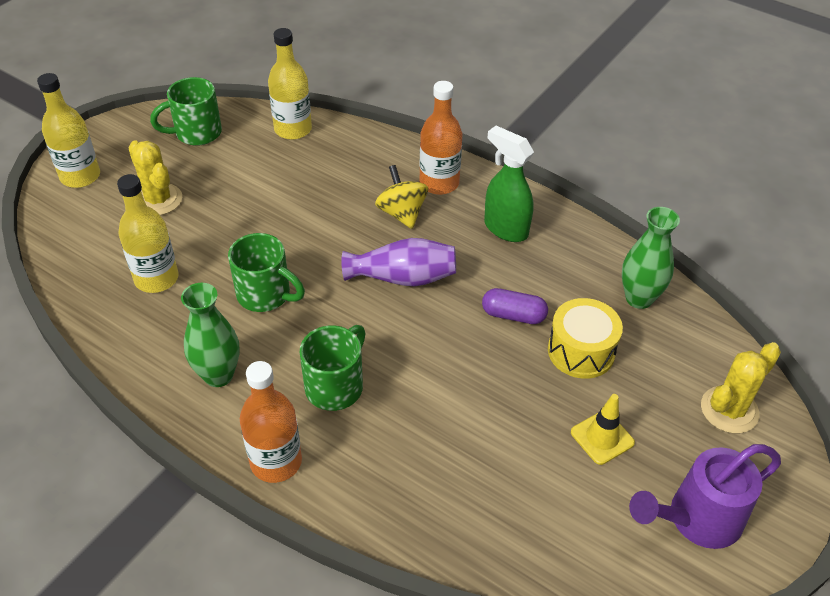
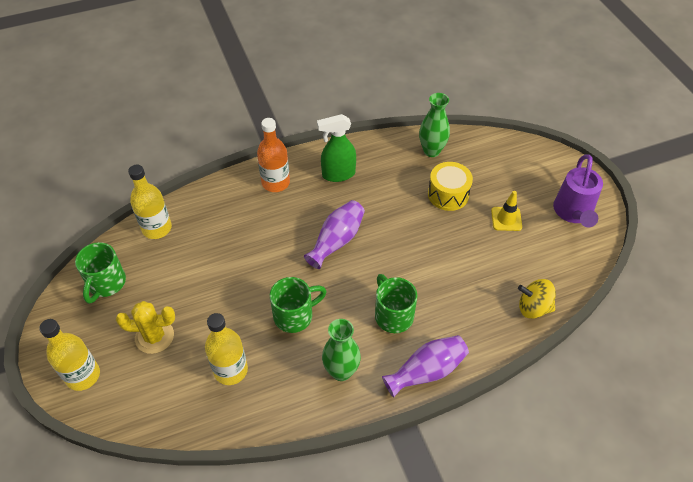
camera: 55 degrees left, 5 degrees up
orange bottle [240,361,302,483] -> purple vase [382,335,469,397]
yellow spinning top [375,165,428,229] -> yellow spinning top moved to [518,279,556,319]
purple capsule [482,288,548,324] -> none
yellow cactus [701,342,781,433] -> none

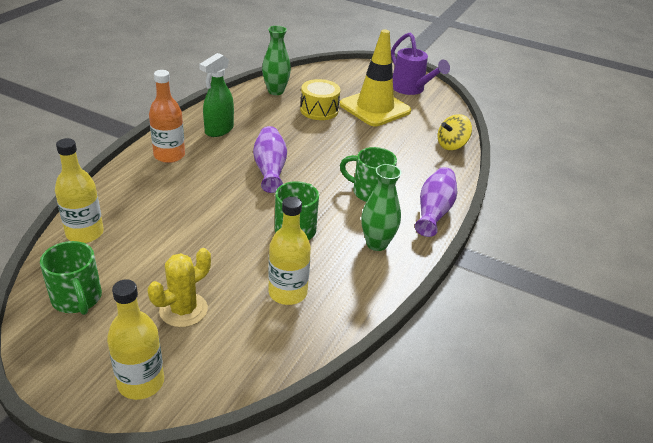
camera: 45 degrees left, 15 degrees down
yellow traffic cone [491,191,522,231] -> yellow traffic cone [339,29,411,126], size x2.17

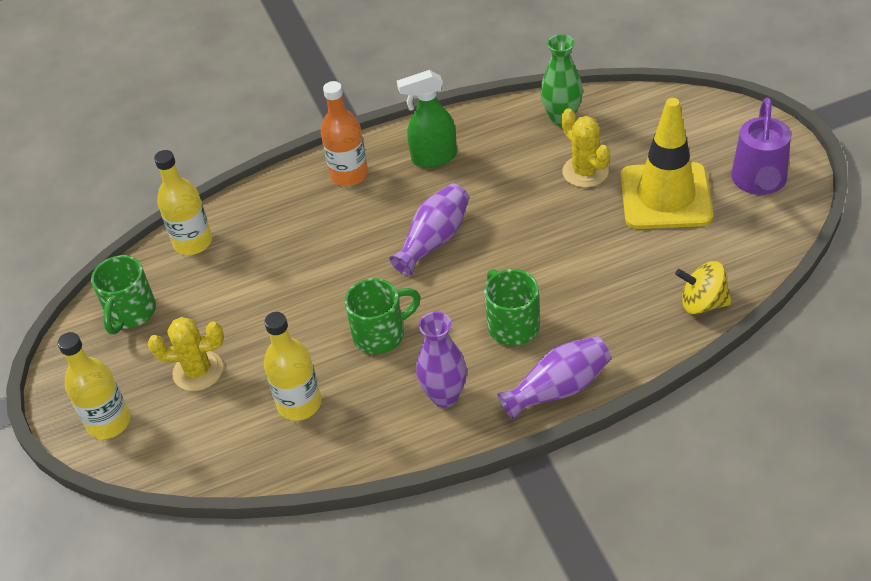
camera: 50 degrees right, 10 degrees up
yellow drum [300,79,340,120] -> yellow cactus [561,108,610,188]
green vase [361,164,402,251] -> purple vase [416,312,467,408]

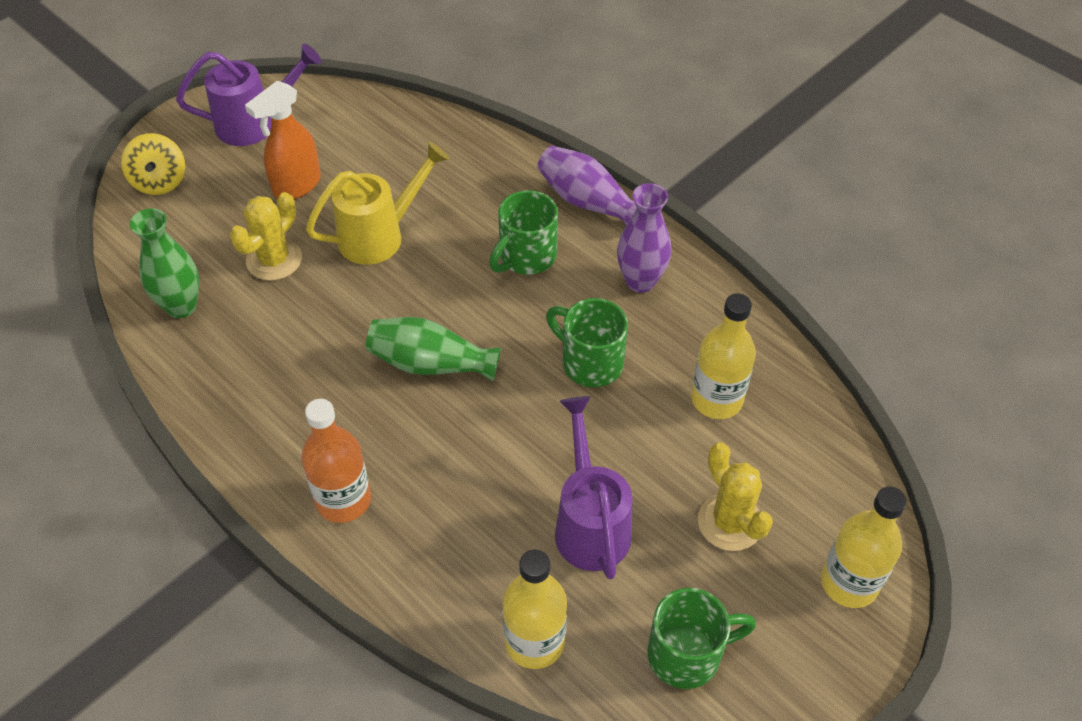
camera: 120 degrees left, 5 degrees up
purple vase [389,184,469,276] -> green vase [366,317,501,381]
green spray bottle [397,70,457,168] -> none
yellow traffic cone [621,98,713,229] -> orange spray bottle [245,81,321,199]
yellow spinning top [675,261,732,314] -> yellow spinning top moved to [121,133,185,195]
none -> yellow watering can [306,142,449,265]
none -> purple watering can [555,396,632,579]

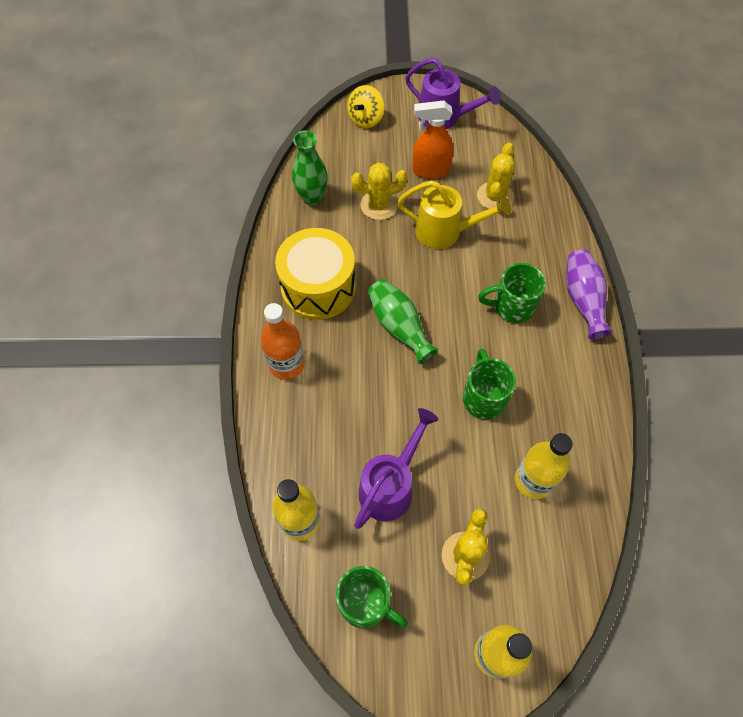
camera: 45 degrees right, 10 degrees up
purple vase [617,183,671,293] -> none
none -> yellow drum [275,228,356,320]
none -> yellow cactus [477,143,515,209]

